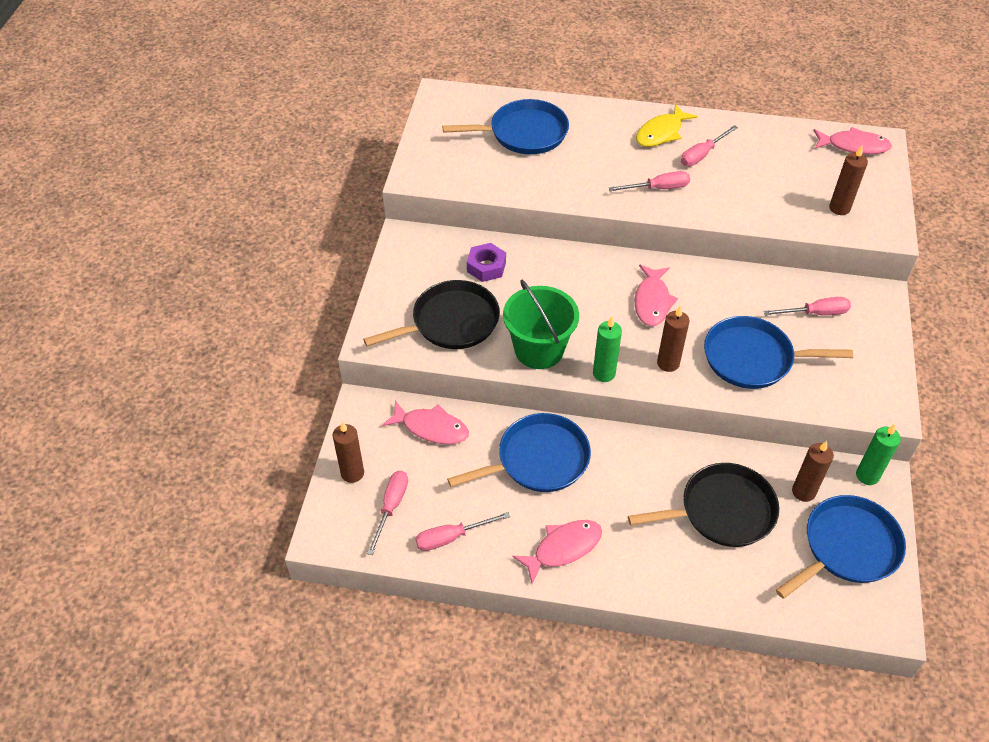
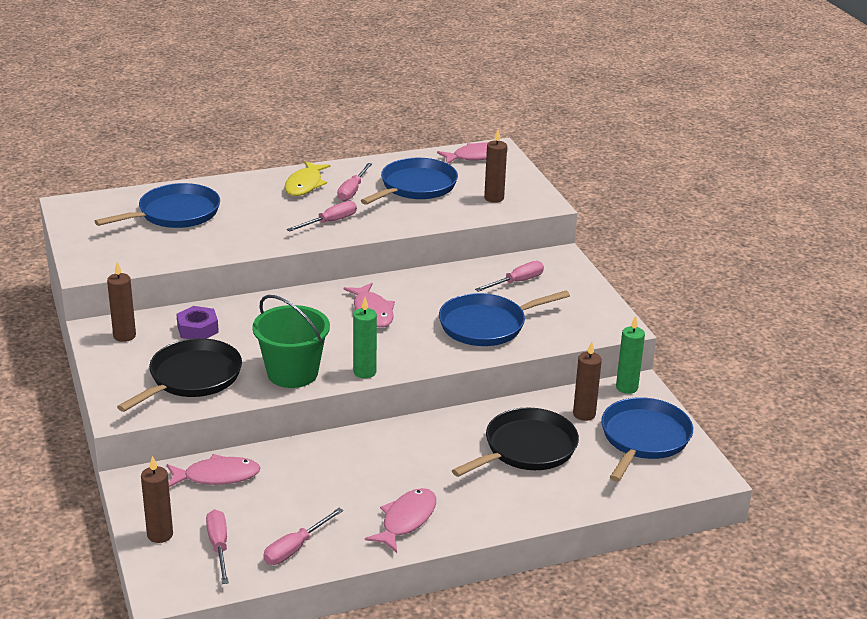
camera: 30 degrees left, 20 degrees down
blue pan [447,413,591,492] -> blue pan moved to [361,158,458,204]
brown candle [657,306,690,372] -> brown candle moved to [107,262,136,342]

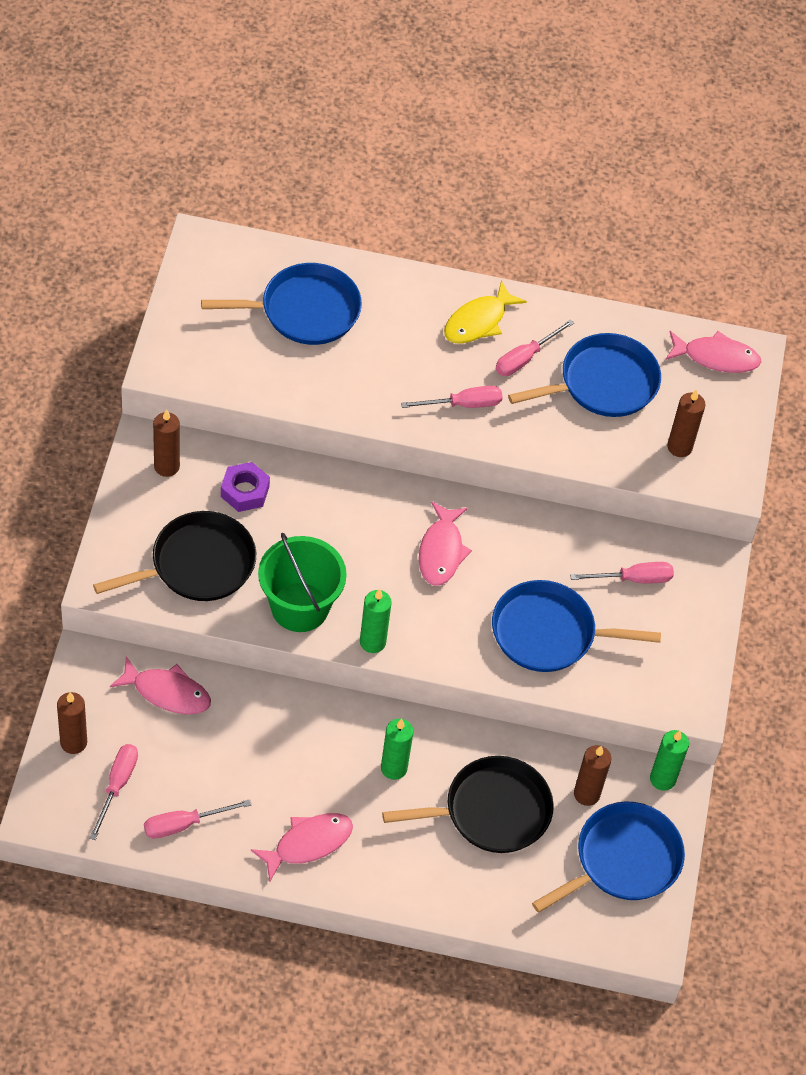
camera: 25 degrees right, 25 degrees up
none -> green candle [381,719,414,780]

